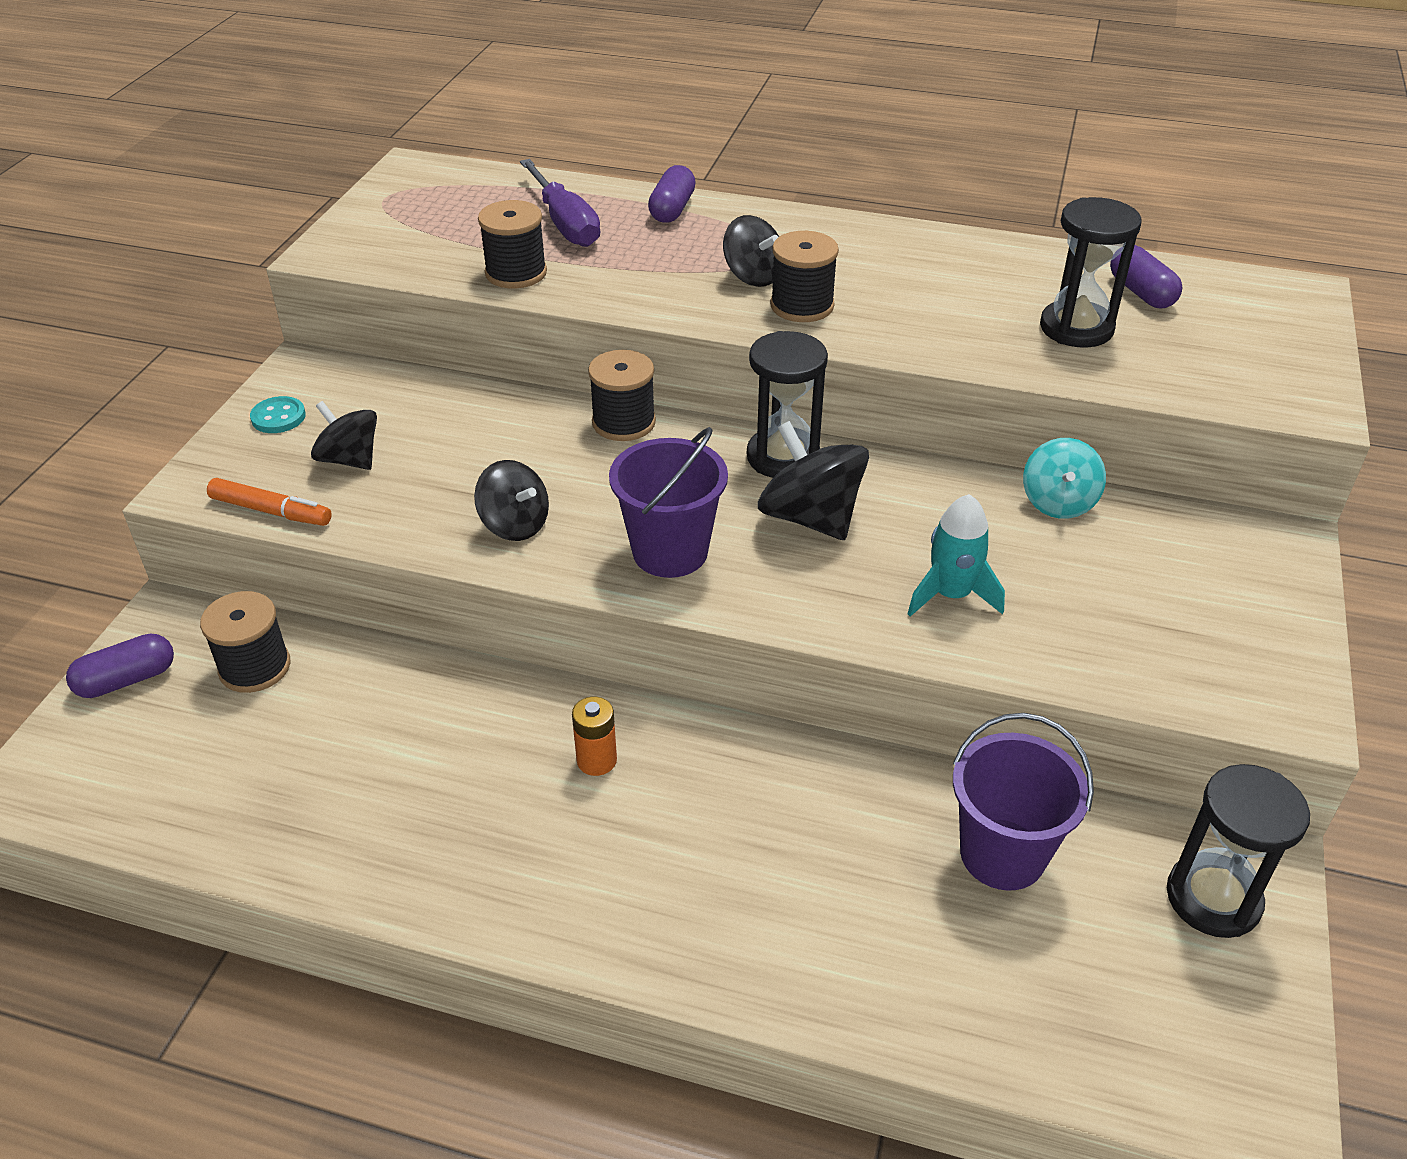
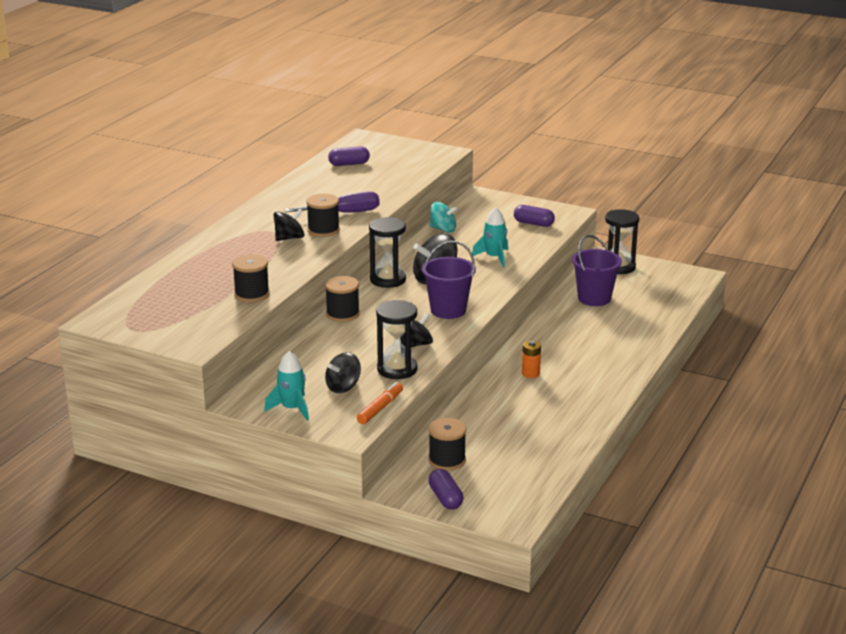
camera: 80 degrees left, 15 degrees down
turquoise button [250,396,306,433] -> turquoise rocket [264,351,309,421]
purple screwdriver [520,159,600,247] -> purple screwdriver moved to [284,192,379,213]
purple capsule [648,165,696,223] -> purple capsule moved to [514,205,555,227]
black hourglass [1040,197,1142,348] -> black hourglass moved to [376,300,417,379]

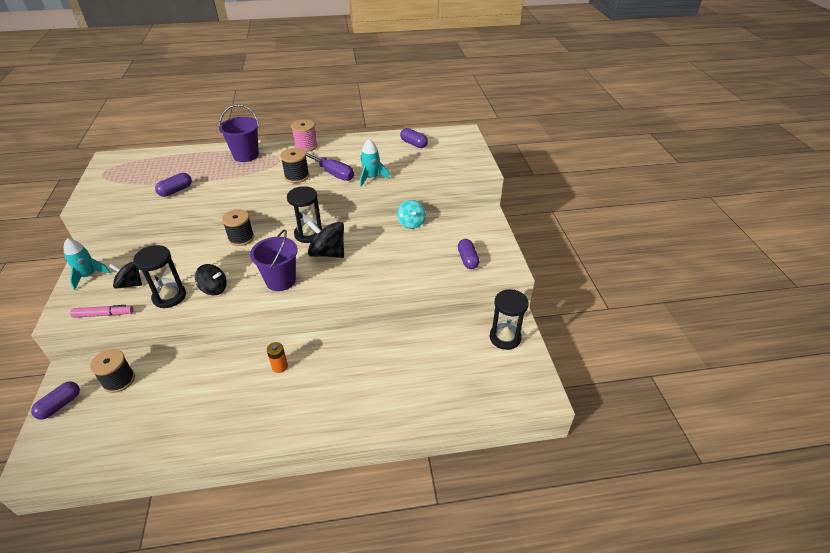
camera: 55 degrees right, 15 degrees up
black spool [232,254,270,302] -> purple capsule [155,173,192,197]
black spinning top [274,208,305,241] -> none
orange marker [357,382,403,424] -> pink marker [70,305,134,318]
turquoise rocket [472,207,508,267] -> turquoise rocket moved to [360,139,390,187]
purple bucket [572,235,622,306] -> purple bucket moved to [219,104,259,162]
none -> pink spool [291,119,318,152]

